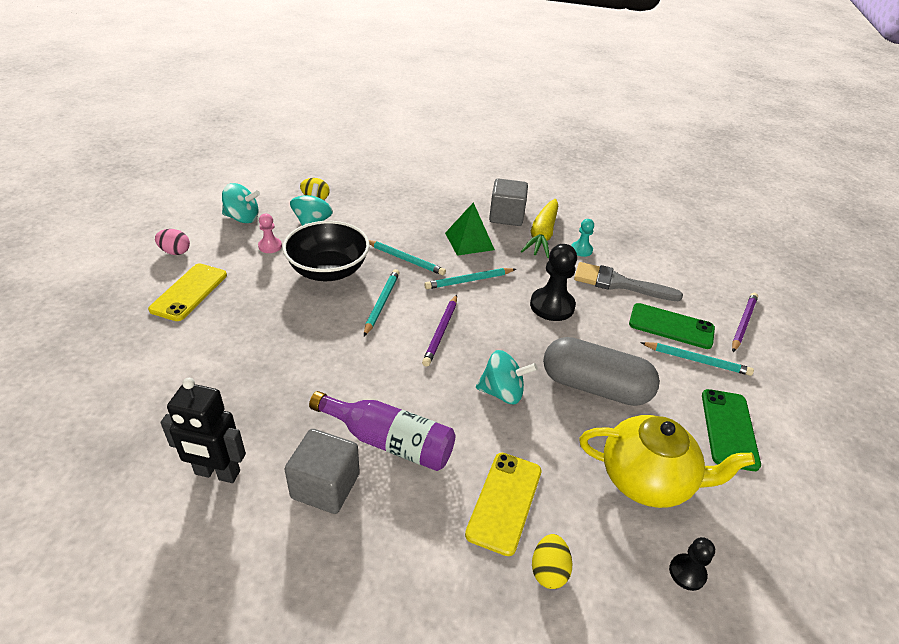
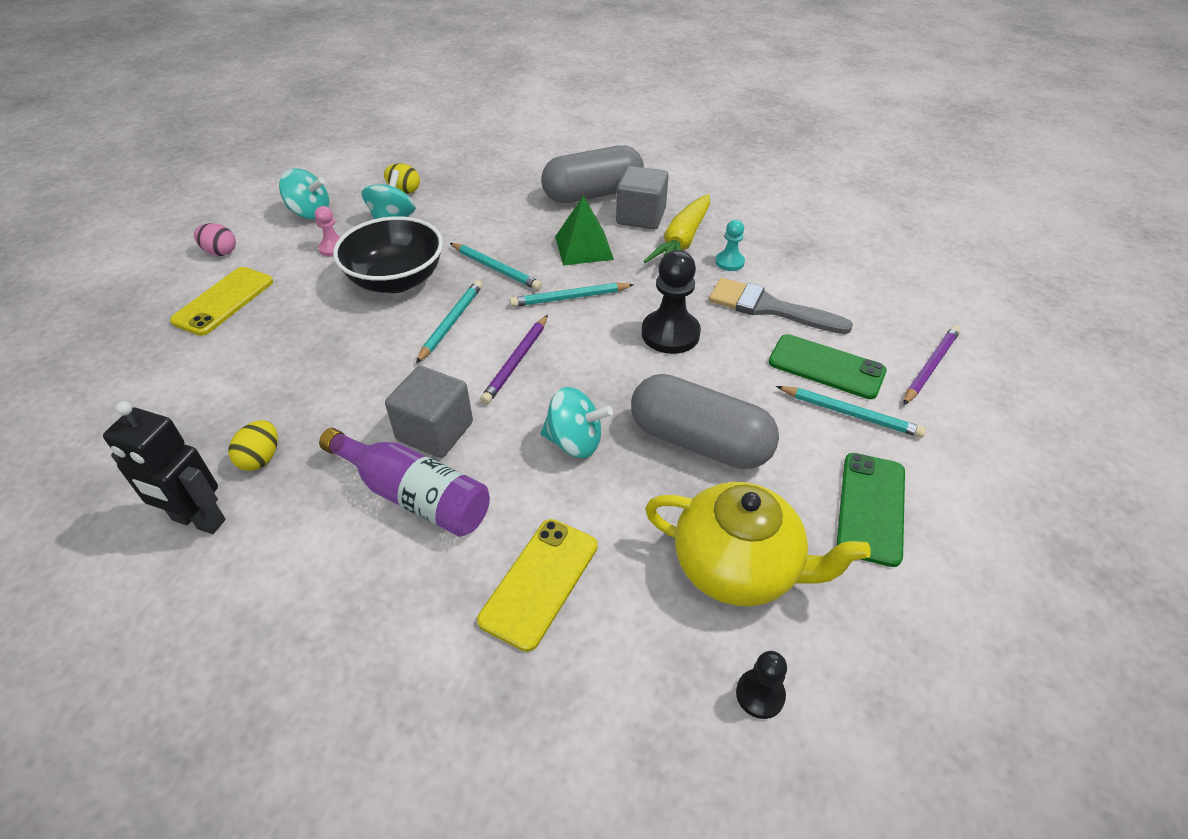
camera: 10 degrees right, 5 degrees up
grey cube [284,429,360,514] -> grey cube moved to [385,366,473,458]
yellow egg [532,534,572,589] -> yellow egg moved to [228,420,278,471]
none -> grey capsule [541,145,644,203]

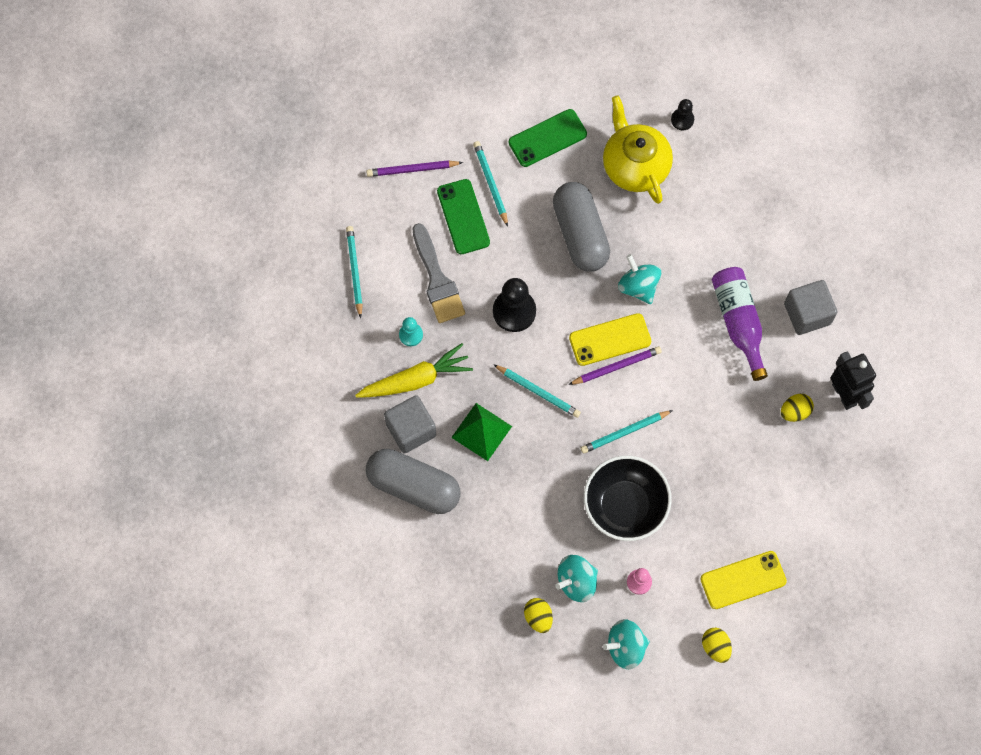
camera: 135 degrees left, 25 degrees up
pink egg [194,223,236,256] -> yellow egg [702,628,732,663]
turquoise spinning top [279,168,329,219] -> turquoise spinning top turned 75 degrees counterclockwise [603,619,650,669]
grey cube [385,366,473,458] -> grey cube moved to [784,280,838,335]
turquoise pencil [450,243,542,290] -> turquoise pencil moved to [346,226,363,318]
yellow phone [477,519,598,652] -> yellow phone moved to [569,313,651,366]

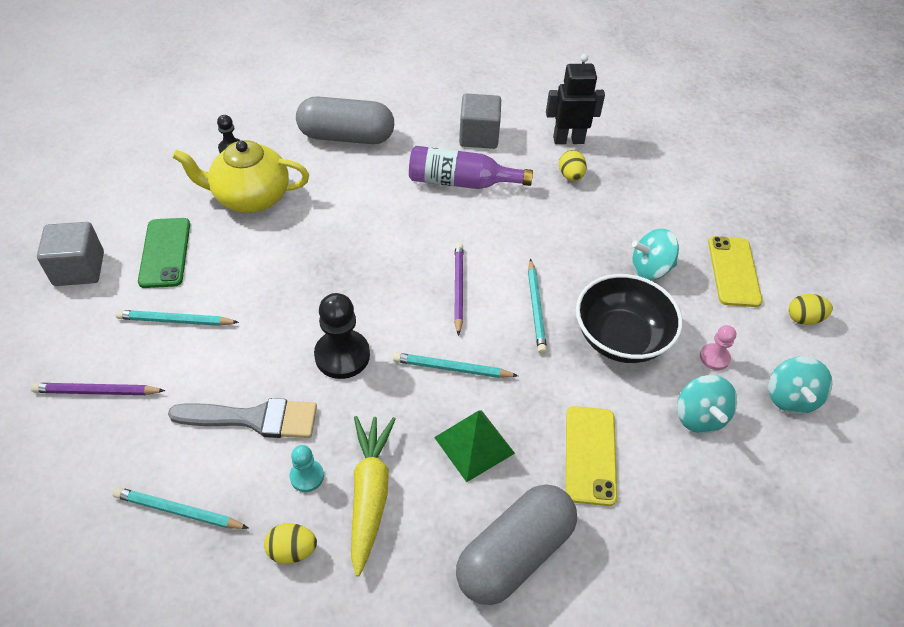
camera: 70 degrees left, 20 degrees down
purple pencil [366,160,463,177] -> purple pencil turned 75 degrees clockwise [31,383,165,395]
grey cube [384,395,436,454] -> grey cube moved to [37,222,104,286]
green phone [437,179,490,254] -> none
turquoise pencil [493,364,581,418] -> turquoise pencil turned 135 degrees counterclockwise [393,353,518,378]
yellow egg [524,598,553,633] -> yellow egg moved to [264,523,317,564]
grey capsule [553,182,610,272] -> grey capsule moved to [296,96,394,144]
yellow phone [569,313,651,366] -> yellow phone moved to [566,406,617,506]
turquoise spinning top [618,254,661,304] -> turquoise spinning top moved to [632,229,679,280]

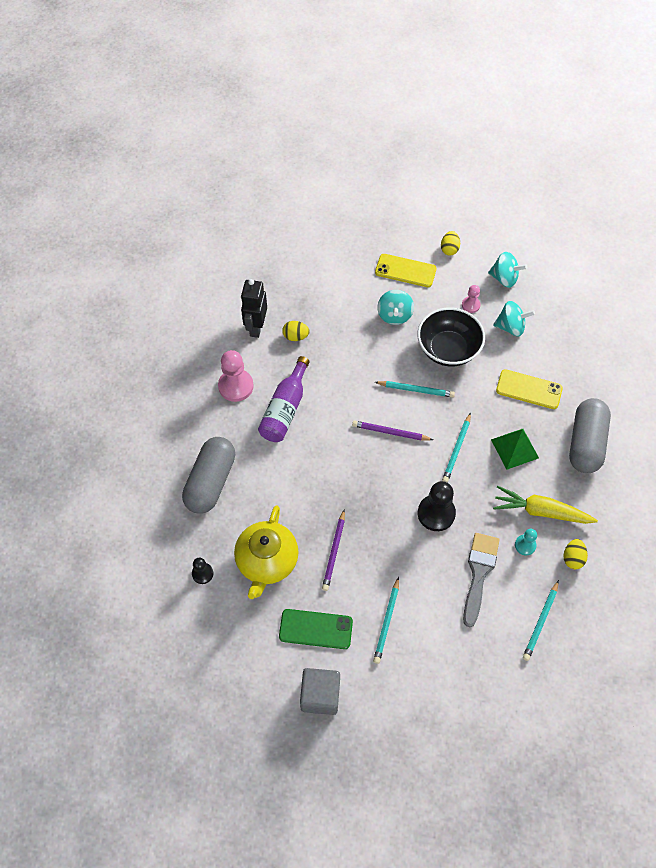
camera: 75 degrees left, 10 degrees up
purple pencil [31,383,165,395] -> purple pencil moved to [322,509,345,591]
grey capsule [456,484,577,605] -> grey capsule turned 45 degrees clockwise [569,398,611,473]
grey cube [459,93,501,149] -> pink pawn [218,350,254,402]

